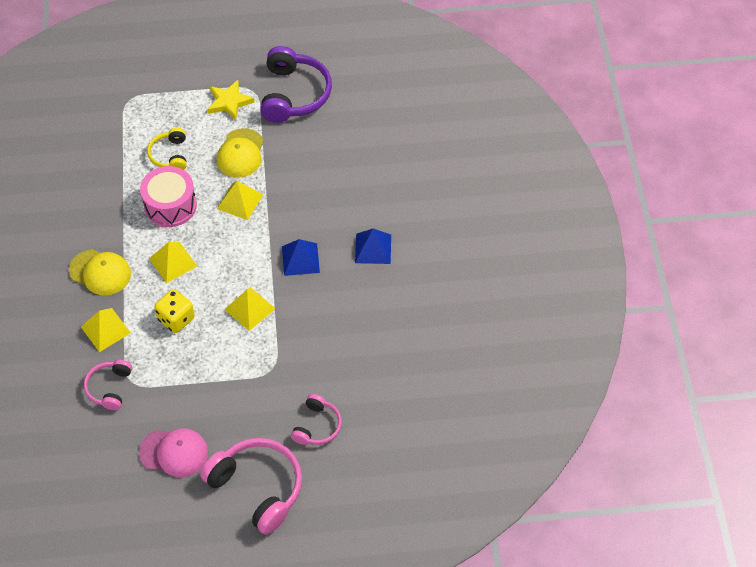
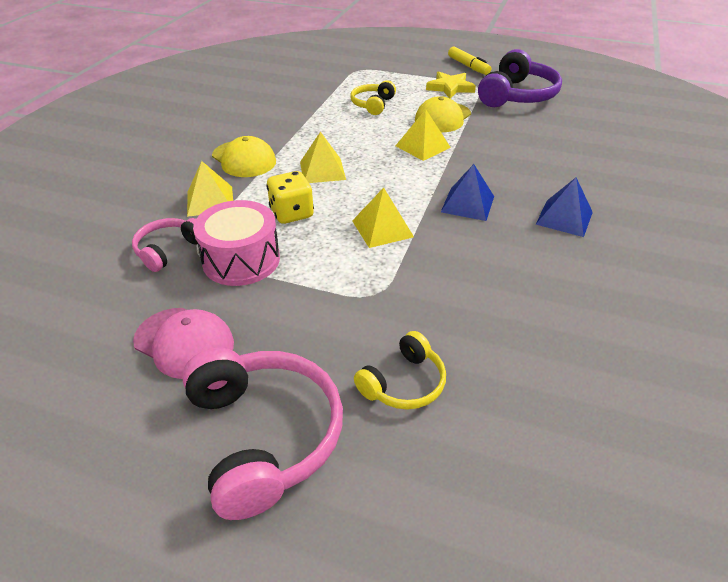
camera: 25 degrees right, 15 degrees down
pink drum [140,166,197,227] -> pink drum moved to [193,200,280,286]
pink headphones [291,394,342,445] -> yellow headphones [354,331,446,410]
none -> yellow marker [448,46,491,75]

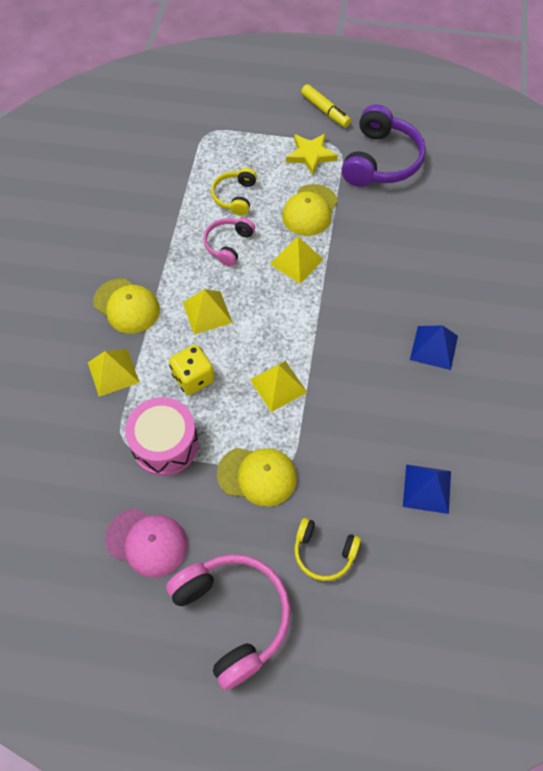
camera: 10 degrees left, 20 degrees up
pink headphones [132,218,198,272] -> pink headphones moved to [203,218,255,266]
yellow headphones [354,331,446,410] -> yellow headphones turned 75 degrees clockwise [294,518,361,581]
blue pyramid [441,164,494,221] -> blue pyramid moved to [403,464,451,514]
none -> yellow cap [217,448,297,507]

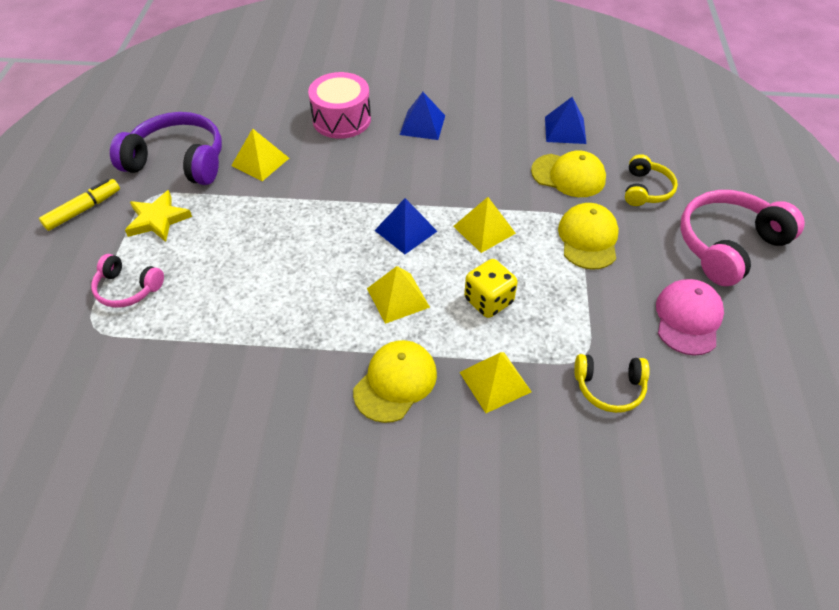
camera: 95 degrees left, 10 degrees down
pink drum [125,397,198,476] -> pink drum moved to [308,72,371,139]
pink headphones [203,218,255,266] -> pink headphones moved to [91,254,164,308]
yellow headphones [211,168,257,216] -> yellow headphones moved to [574,354,650,413]
yellow pyramid [270,237,324,284] -> yellow pyramid moved to [231,128,289,181]
yellow cap [282,184,338,236] -> yellow cap moved to [531,151,606,197]
none -> blue pyramid [374,198,437,254]

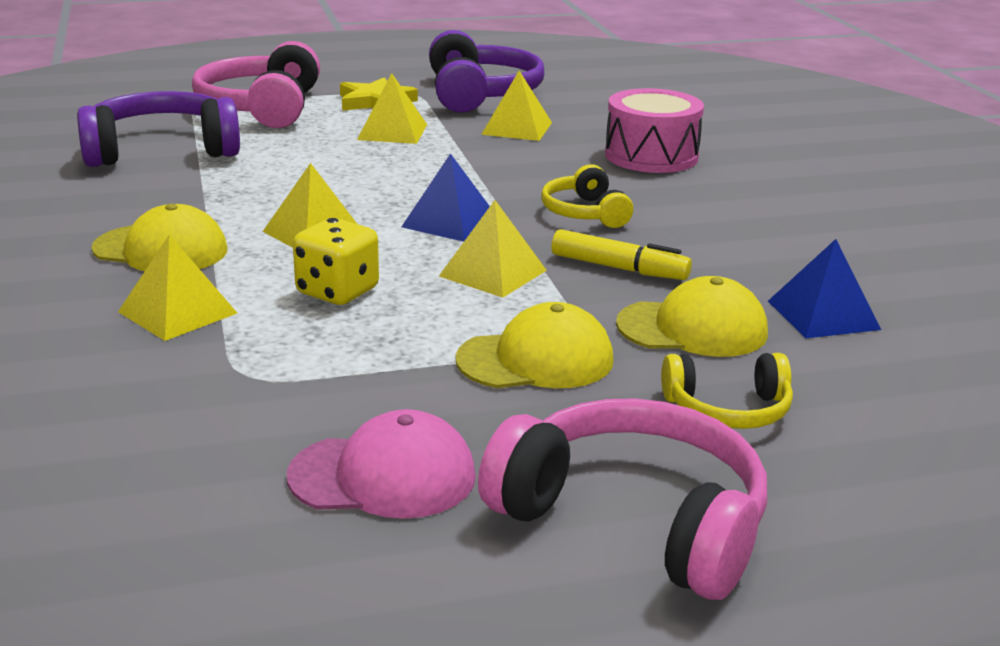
camera: 70 degrees right, 25 degrees down
yellow marker [39,179,120,231] -> yellow marker moved to [551,229,692,280]
pink headphones [91,254,164,308] -> pink headphones [192,41,320,128], size x1.80
blue pyramid [400,92,445,140] -> none
yellow cap [531,151,606,197] -> yellow cap turned 90 degrees counterclockwise [616,276,768,357]
yellow headphones [574,354,650,413] -> yellow headphones moved to [541,164,633,228]
none -> purple headphones [77,91,240,167]
none -> yellow pyramid [357,73,427,144]

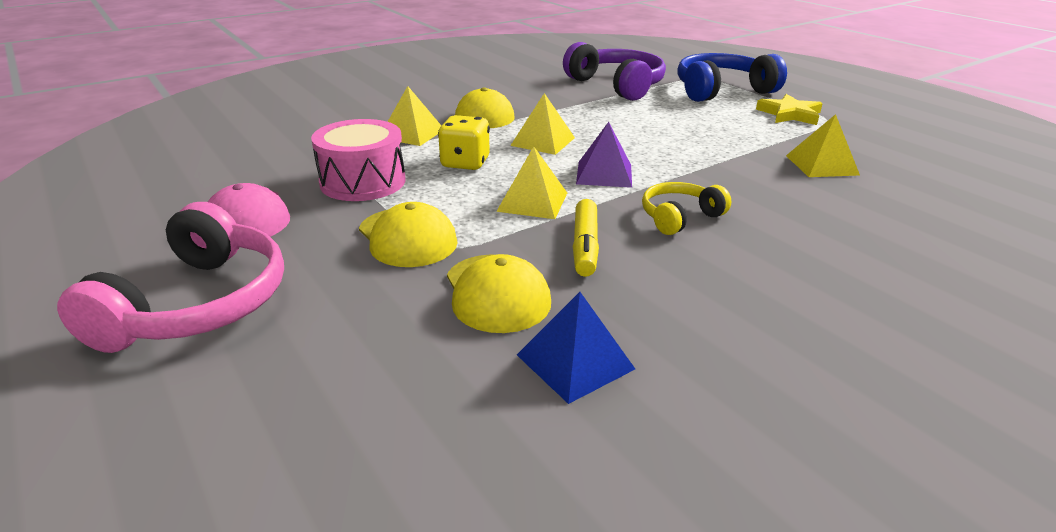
camera: 70 degrees right, 5 degrees up
pink headphones [192,41,320,128] -> blue headphones [677,53,787,102]
yellow pyramid [357,73,427,144] -> none
blue pyramid [401,153,490,242] -> purple pyramid [576,122,632,188]
purple headphones [429,30,544,113] -> none
pink drum [605,88,704,173] -> pink drum moved to [311,119,406,201]
yellow headphones [661,353,793,429] -> none

